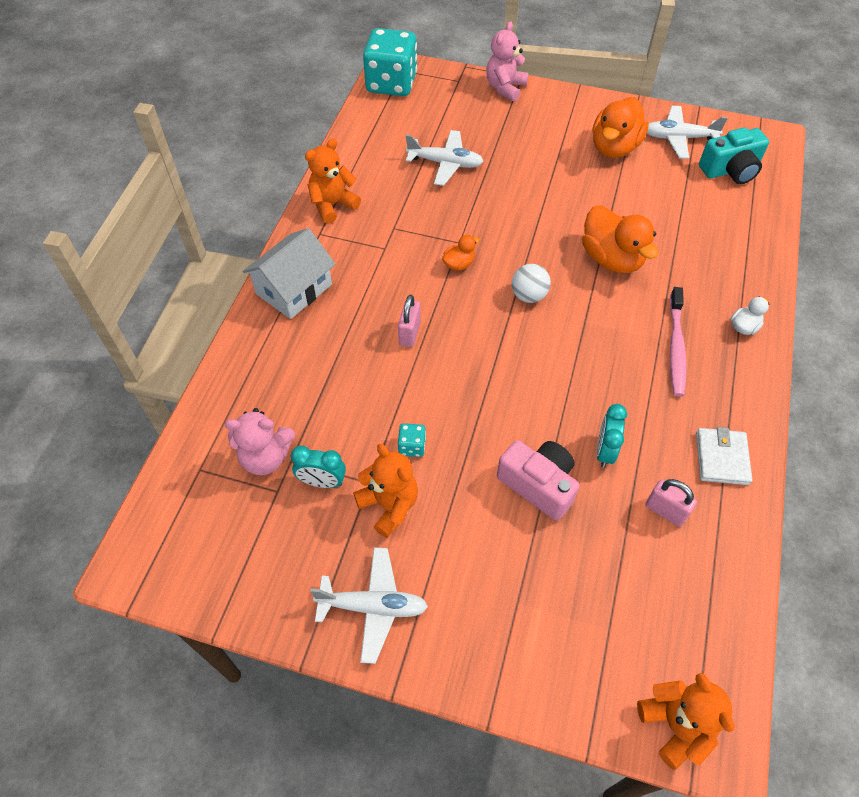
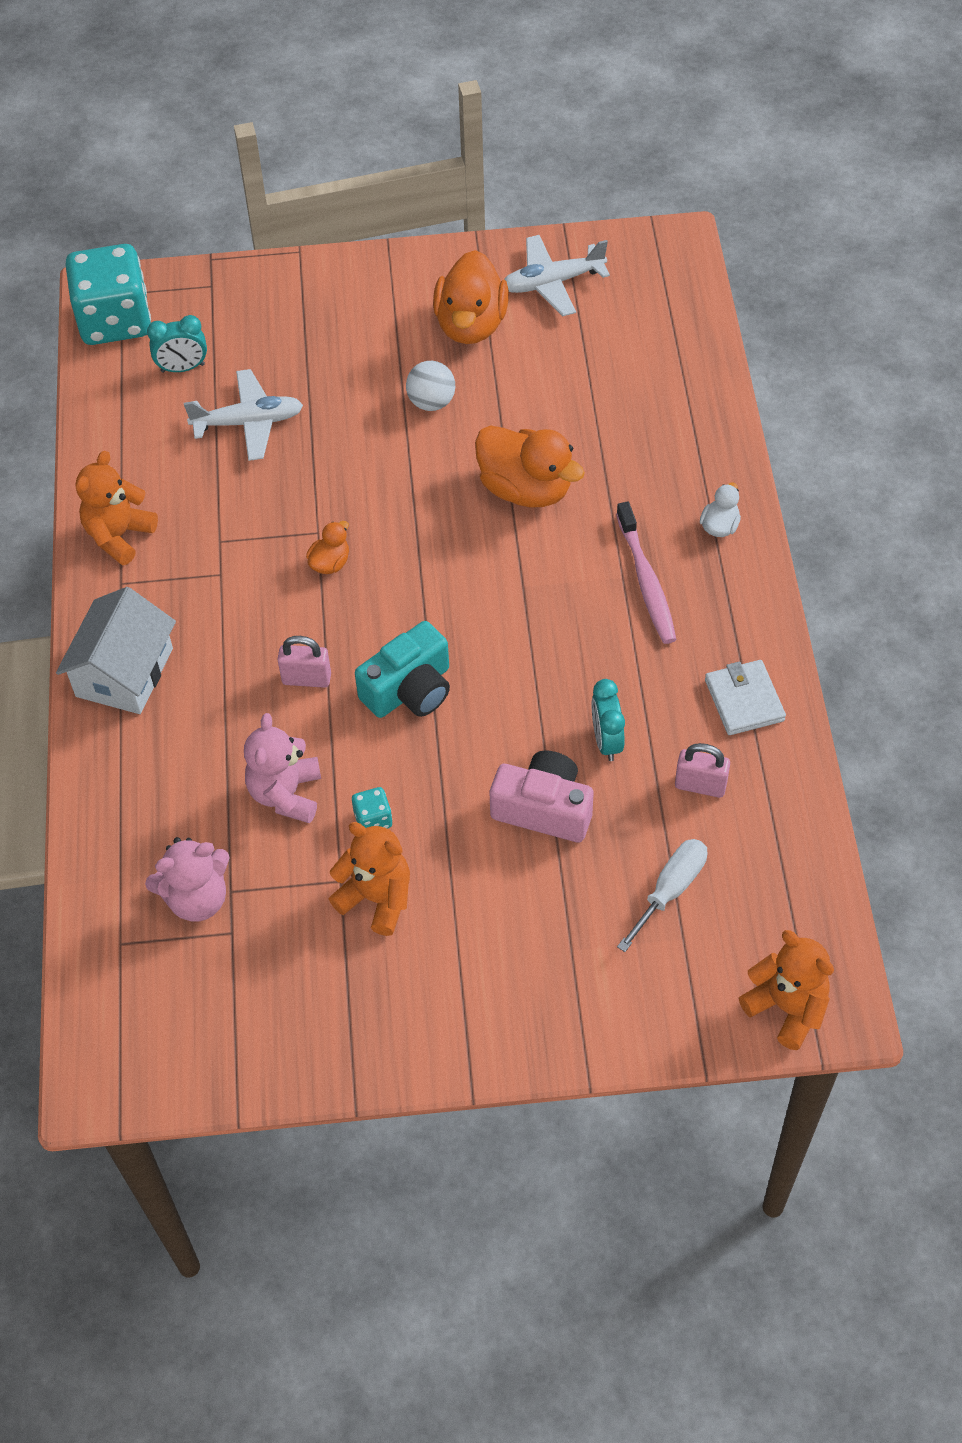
camera: 20 degrees left, 0 degrees up
turquoise clock [291,446,346,488] -> turquoise clock moved to [147,315,207,373]
white plane [310,547,428,664] -> none
pink padlock [398,295,421,347] -> pink padlock turned 75 degrees counterclockwise [277,636,331,688]
pink teddy bear [486,21,529,101] -> pink teddy bear moved to [244,713,321,823]
white ball [512,264,551,303] -> white ball moved to [406,361,455,411]
turquoise camera [699,128,769,184] -> turquoise camera moved to [355,621,450,718]
none -> white screwdriver [617,839,707,952]

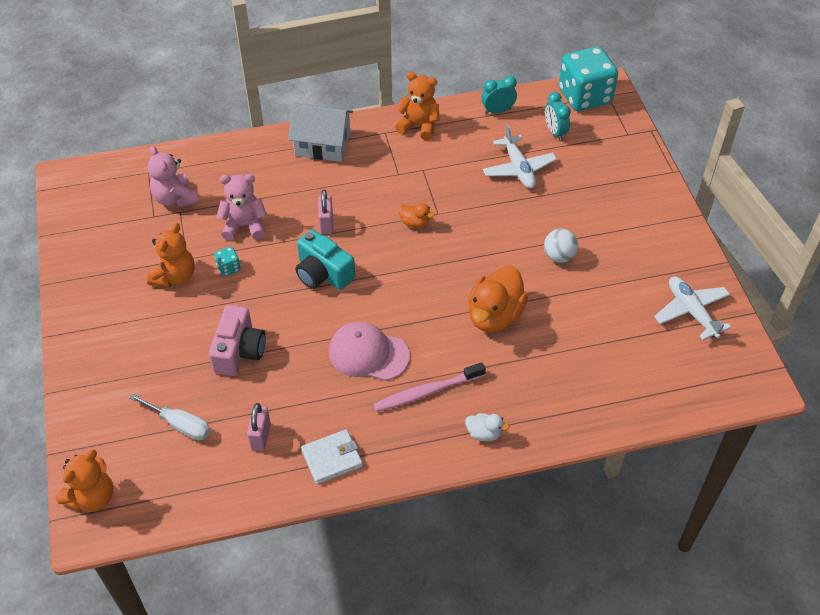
camera: 80 degrees right, 5 degrees down
orange duck [433,250,509,344] -> none
turquoise clock [591,679,625,761] -> turquoise clock moved to [481,76,517,114]
none -> pink cap [329,322,410,381]

